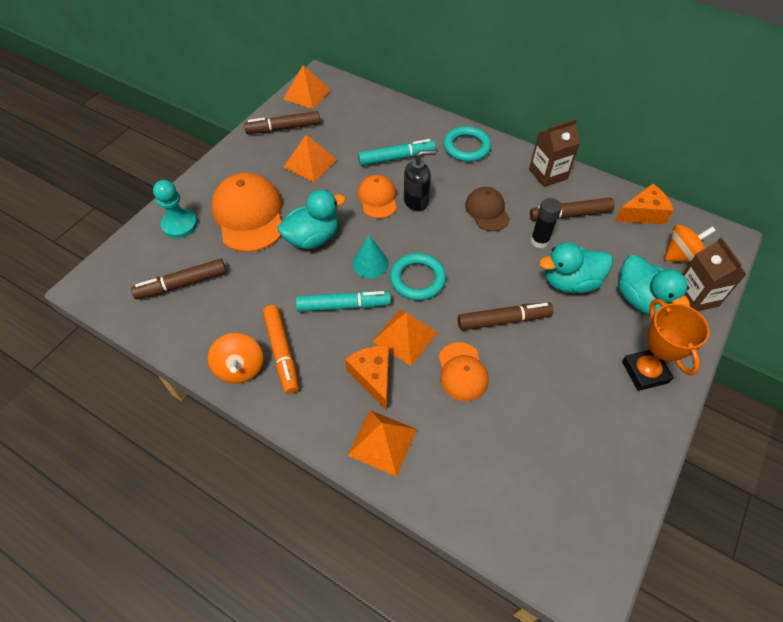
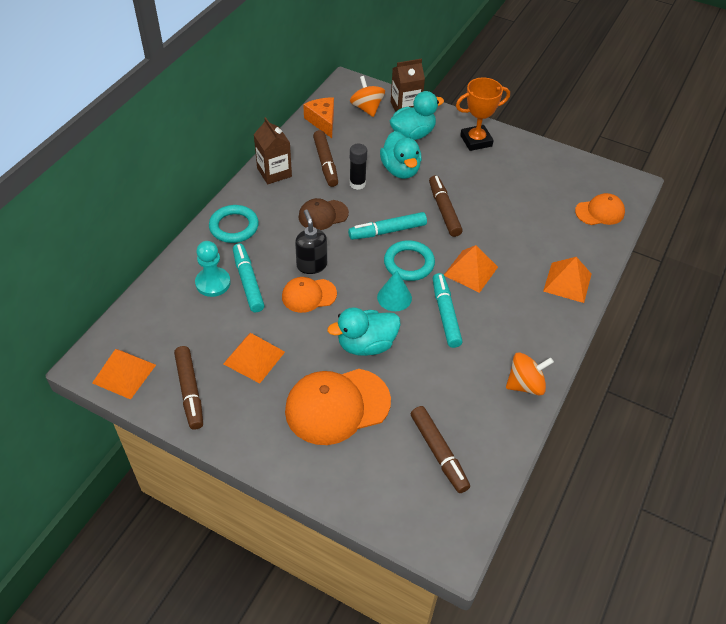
camera: 95 degrees left, 5 degrees down
turquoise pawn [153,180,198,238] -> turquoise pawn moved to [195,241,231,297]
orange marker [263,305,299,394] -> none
turquoise duck [278,190,346,249] -> turquoise duck turned 75 degrees counterclockwise [327,307,401,356]
orange cheese [345,345,389,411] -> none
orange cap [438,342,489,401] -> orange cap moved to [575,193,625,225]
none -> turquoise marker [348,212,427,240]

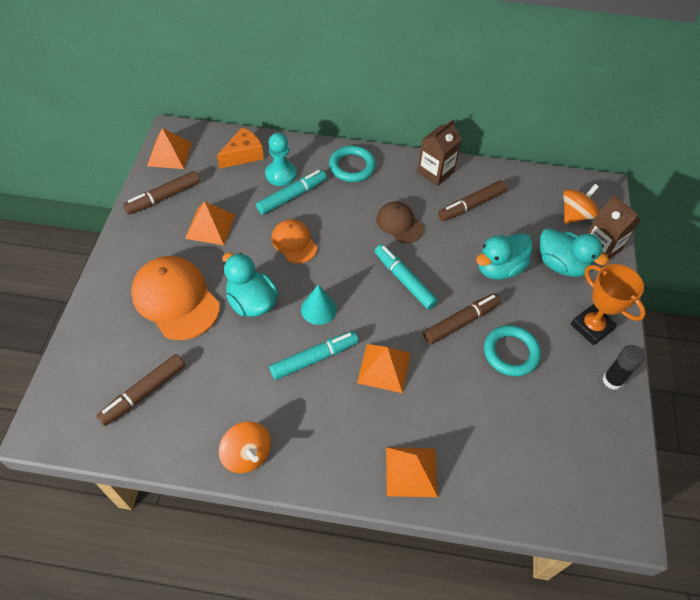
camera: 70 degrees right, 5 degrees up
black soap dispenser [295,210,327,274] -> none
orange cheese [303,98,334,138] -> orange cheese moved to [217,127,264,168]
black glue stick [350,144,367,190] -> black glue stick moved to [603,345,645,390]
turquoise ring [384,240,435,281] -> turquoise ring moved to [484,325,541,376]
orange cap [575,193,625,225] -> none

